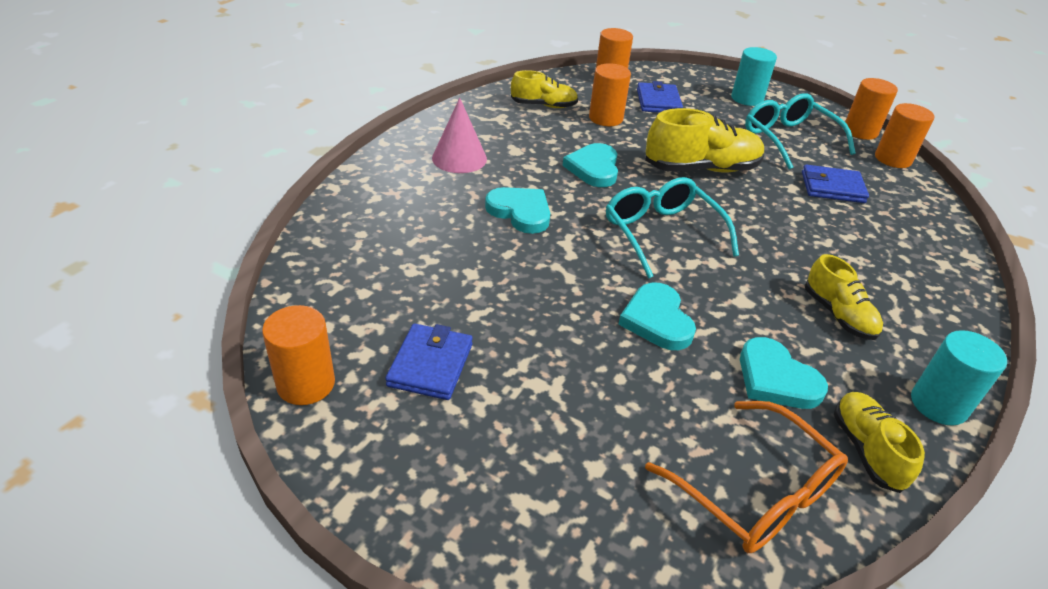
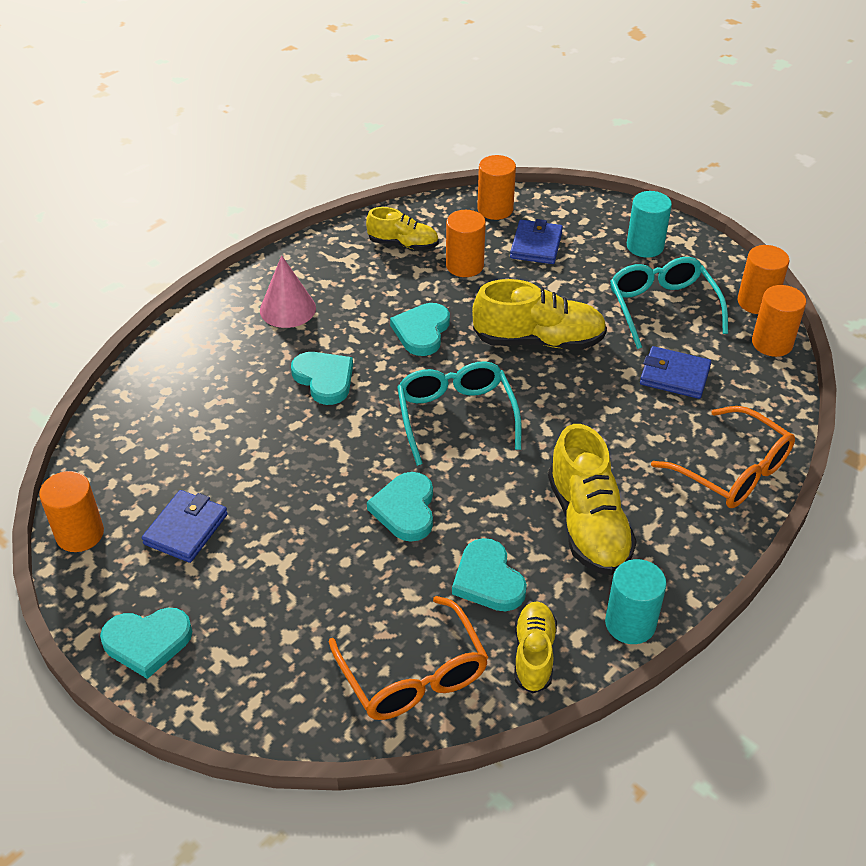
camera: 15 degrees right, 5 degrees up
yellow shoe [805,254,883,340] -> yellow shoe [548,424,637,575], size x1.65
none -> turquoise heart [100,608,192,679]
none -> orange glasses [651,406,795,508]

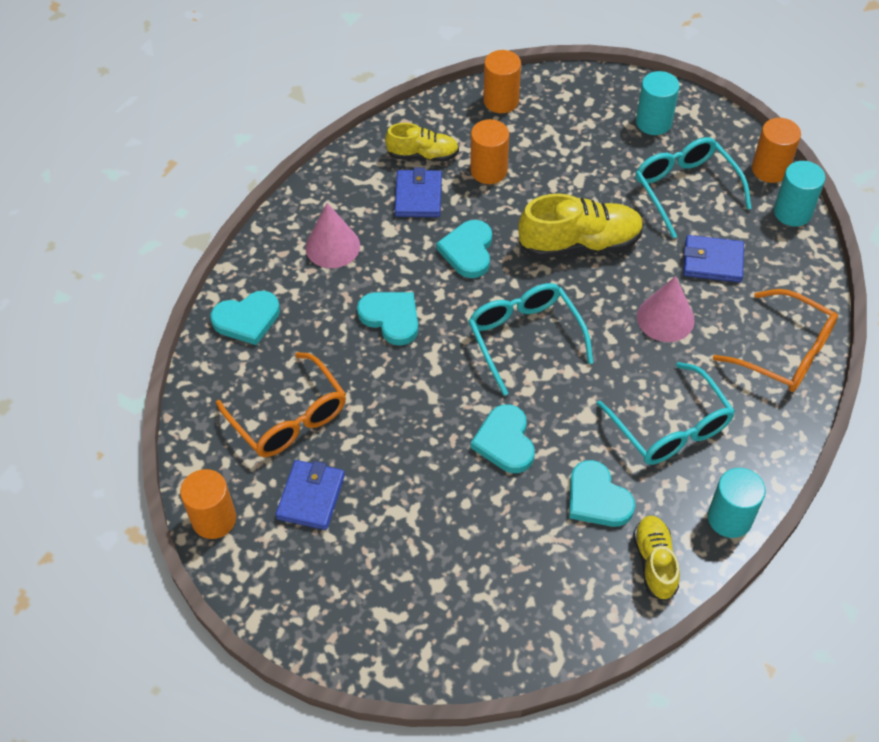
camera: 10 degrees left, 10 degrees up
turquoise heart [100,608,192,679] -> turquoise heart moved to [210,291,280,345]
orange glasses [329,596,489,720] -> orange glasses moved to [216,352,346,457]
blue wallet [510,219,563,264] -> blue wallet moved to [394,167,442,217]
yellow shoe [548,424,637,575] -> turquoise glasses [597,362,735,465]
orange cylinder [752,285,806,357] -> turquoise cylinder [774,161,825,226]
none -> pink cone [637,276,695,342]

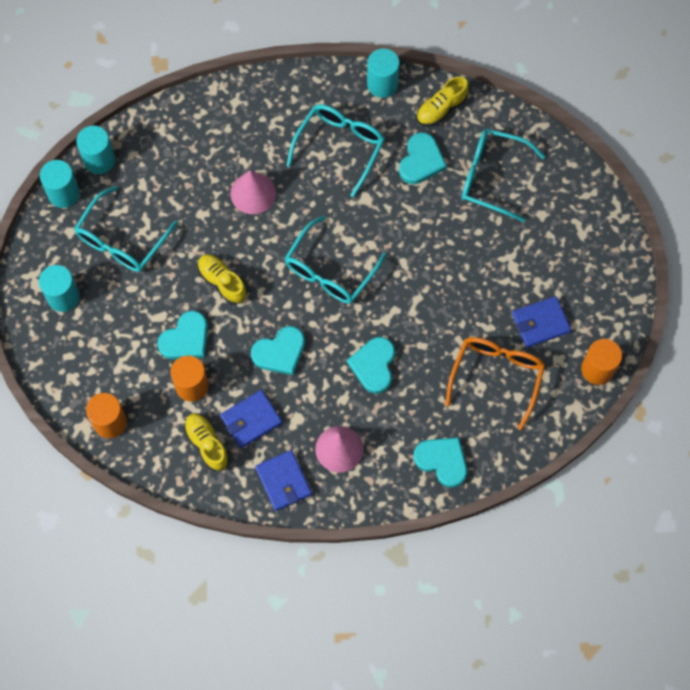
camera: 125 degrees left, 15 degrees up
turquoise heart [471,404,535,473] -> turquoise heart moved to [157,311,208,360]
yellow shoe [518,193,644,259] -> yellow shoe [197,254,247,305], size x0.61
blue wallet [683,235,744,283] -> blue wallet moved to [255,450,312,511]
orange glasses [713,289,838,392] -> none
orange cylinder [752,118,801,183] -> turquoise cylinder [40,160,80,208]
none -> turquoise glasses [462,129,545,222]

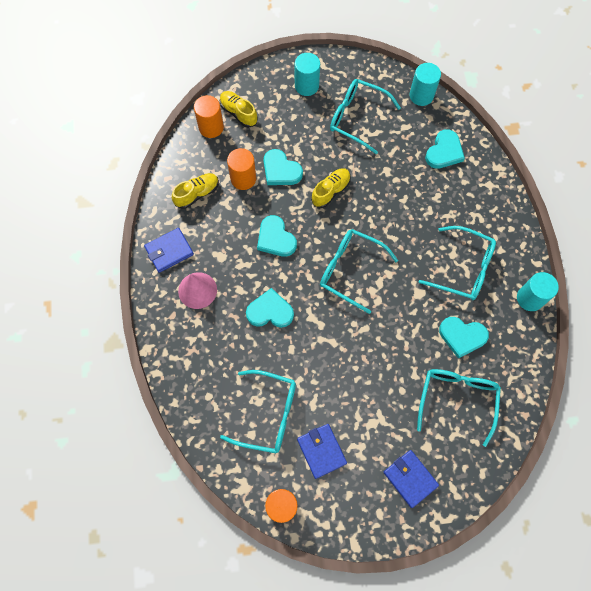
camera: 85 degrees right, 0 degrees up
turquoise cylinder [40,160,80,208] -> none
blue wallet [220,390,282,448] -> blue wallet moved to [383,450,439,508]
pink cone [231,170,276,214] -> none
turquoise heart [414,437,467,488] -> turquoise heart moved to [425,129,465,169]
yellow shoe [416,76,469,127] -> yellow shoe moved to [220,91,258,128]
orange glasses [445,337,545,430] -> turquoise glasses [220,370,296,453]

